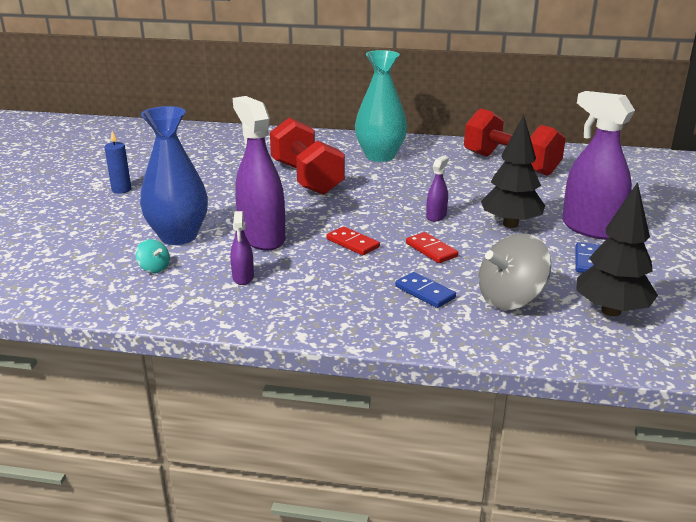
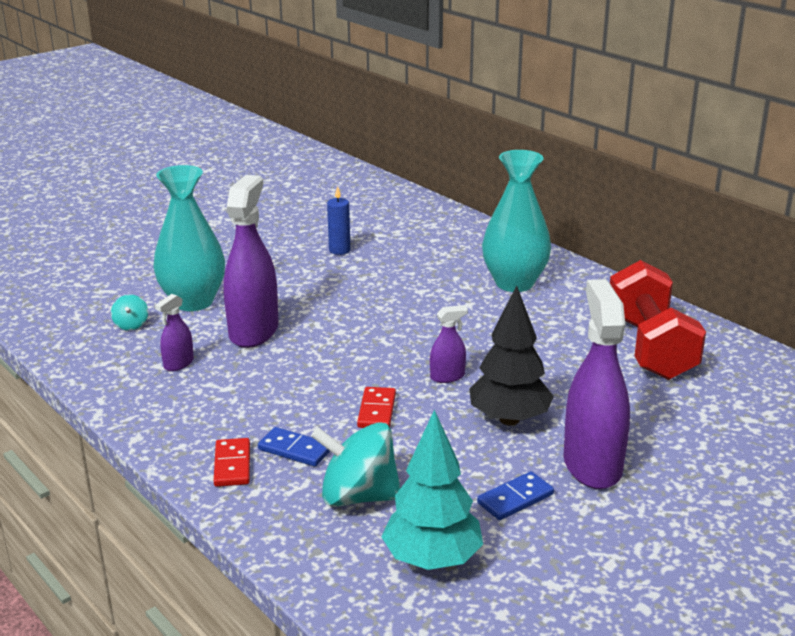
camera: 40 degrees right, 0 degrees up
blue candle [104,131,131,194] -> blue candle moved to [327,186,351,255]
blue vase [140,106,208,245] -> turquoise vase [153,165,225,311]
red dumbbell [270,117,345,195] -> none
red domino [327,226,380,255] -> red domino moved to [214,438,250,487]
blue domino [395,272,456,308] -> blue domino turned 60 degrees counterclockwise [258,427,330,467]
grey spinning top [479,233,551,310] -> turquoise spinning top [311,422,400,507]
black tree [576,182,658,316] -> turquoise tree [381,409,483,570]

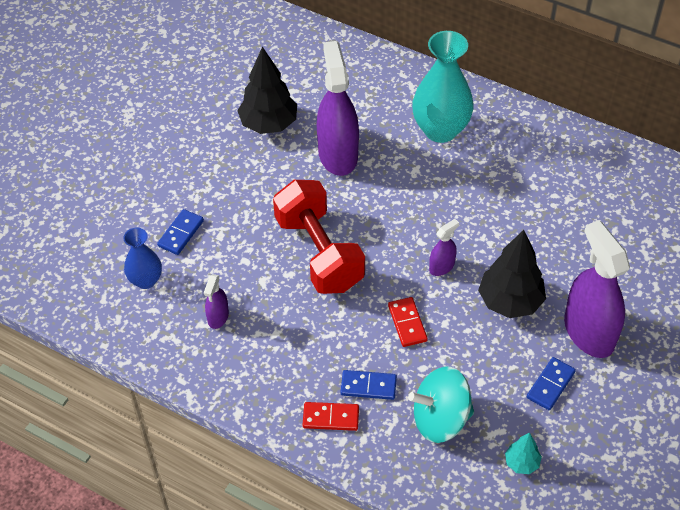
camera: 20 degrees left, 25 degrees up
turquoise spinning top [111,294,148,331] -> blue vase [123,228,162,289]
turquoise vase [153,165,225,311] -> blue domino [157,209,204,255]
red domino [214,438,250,487] -> red domino turned 60 degrees counterclockwise [303,402,359,431]
purple spray bottle [223,175,279,348] -> purple spray bottle moved to [317,41,359,176]
blue candle [327,186,351,255] -> black tree [237,47,297,134]
turquoise tree [381,409,483,570] -> turquoise tree [505,433,542,474], size x0.50
red dumbbell [610,260,706,380] -> red dumbbell moved to [273,180,365,294]

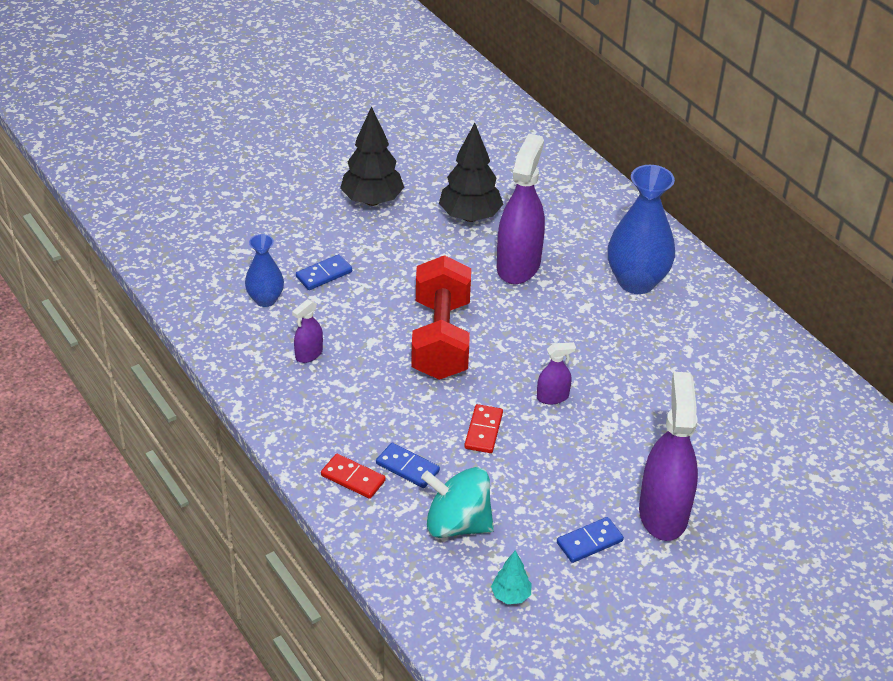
camera: 25 degrees right, 10 degrees down
turquoise vase [412,31,474,143] -> blue vase [608,165,675,294]
black tree [478,230,546,318] -> black tree moved to [340,106,404,206]

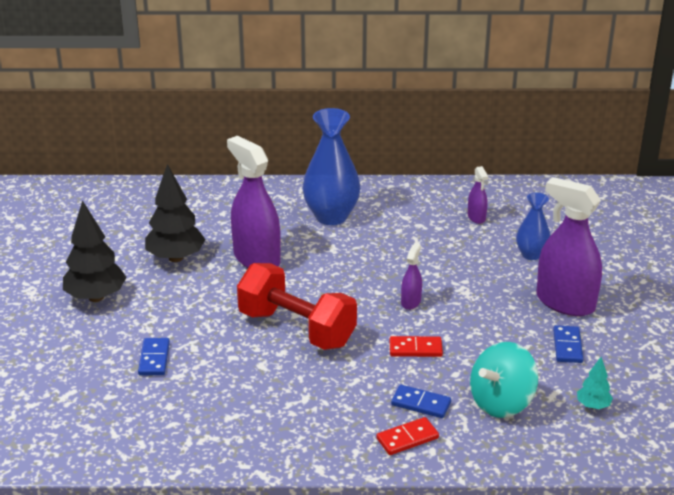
camera: 55 degrees left, 10 degrees down
blue vase [245,234,284,307] -> blue vase moved to [516,193,550,260]
purple spray bottle [292,299,323,363] -> purple spray bottle moved to [468,166,488,224]
blue domino [376,443,440,488] -> blue domino turned 45 degrees clockwise [391,385,451,418]
red domino [464,404,503,453] -> red domino turned 45 degrees counterclockwise [390,336,443,357]

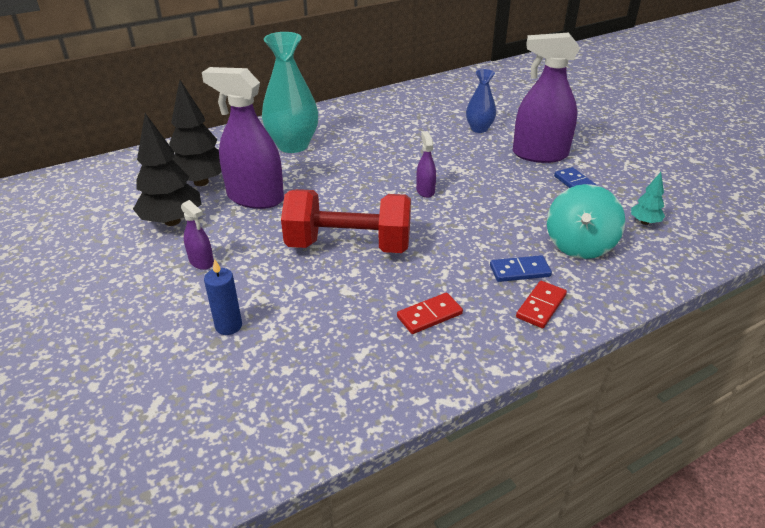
camera: 30 degrees left, 5 degrees up
black tree [63,200,127,302] -> black tree moved to [169,80,222,186]
blue domino [138,338,170,376] -> blue candle [204,259,242,335]
blue vase [303,108,360,225] -> turquoise vase [262,32,318,153]
red domino [390,336,443,357] -> red domino moved to [397,293,463,334]
purple spray bottle [468,166,488,224] -> purple spray bottle moved to [181,200,214,270]

